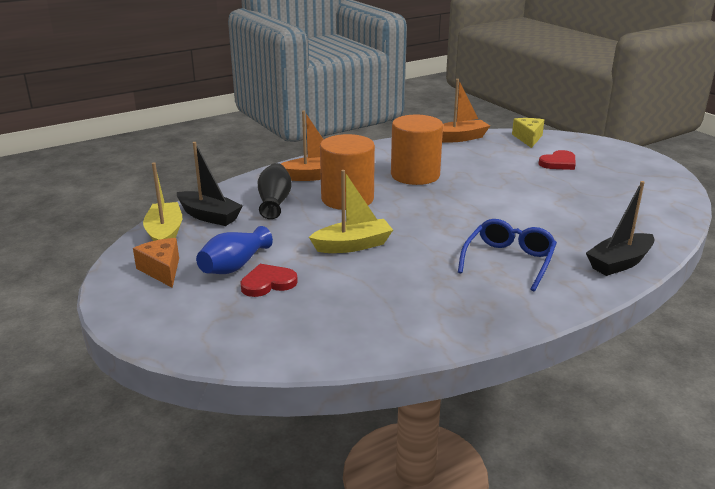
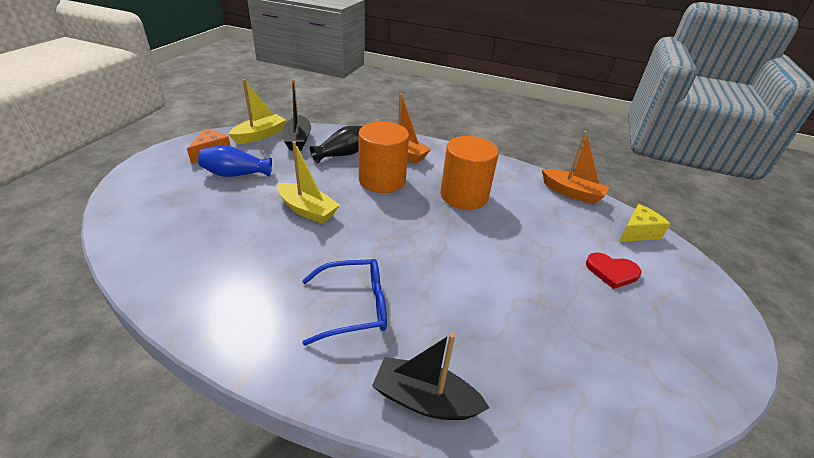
camera: 50 degrees right, 10 degrees up
red heart [240,264,298,297] -> none

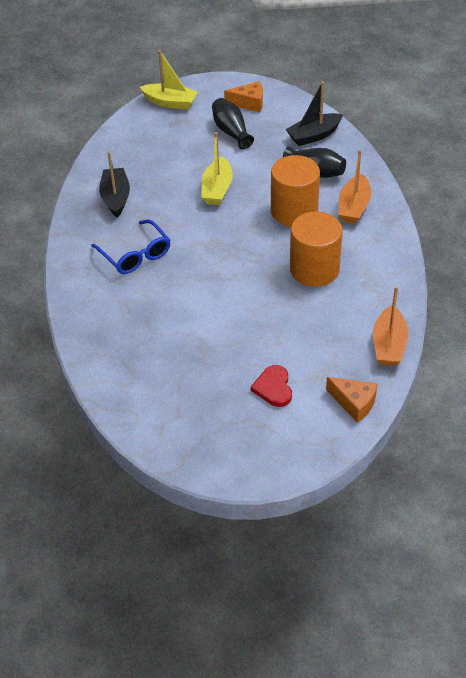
camera: 70 degrees right, 10 degrees up
blue vase [198,145,272,177] -> black vase [212,98,254,149]
yellow boat [228,79,286,144] -> yellow boat moved to [140,50,198,110]
black boat [372,333,490,420] -> black boat moved to [99,151,130,218]
yellow cheese [619,204,670,242] -> orange cheese [326,377,378,423]

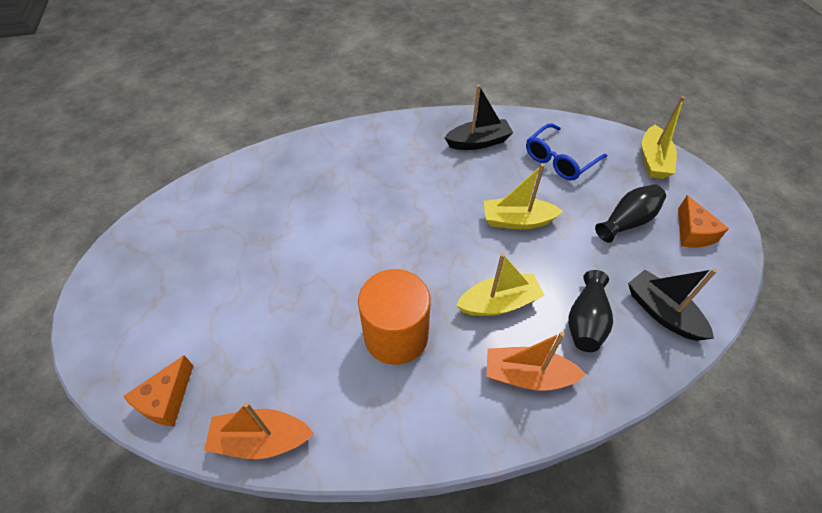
camera: 80 degrees right, 5 degrees up
blue glasses [91,219,170,274] -> blue glasses moved to [526,123,607,180]
red heart [251,365,292,407] -> none
orange cylinder [271,155,320,227] -> yellow boat [456,253,545,316]

